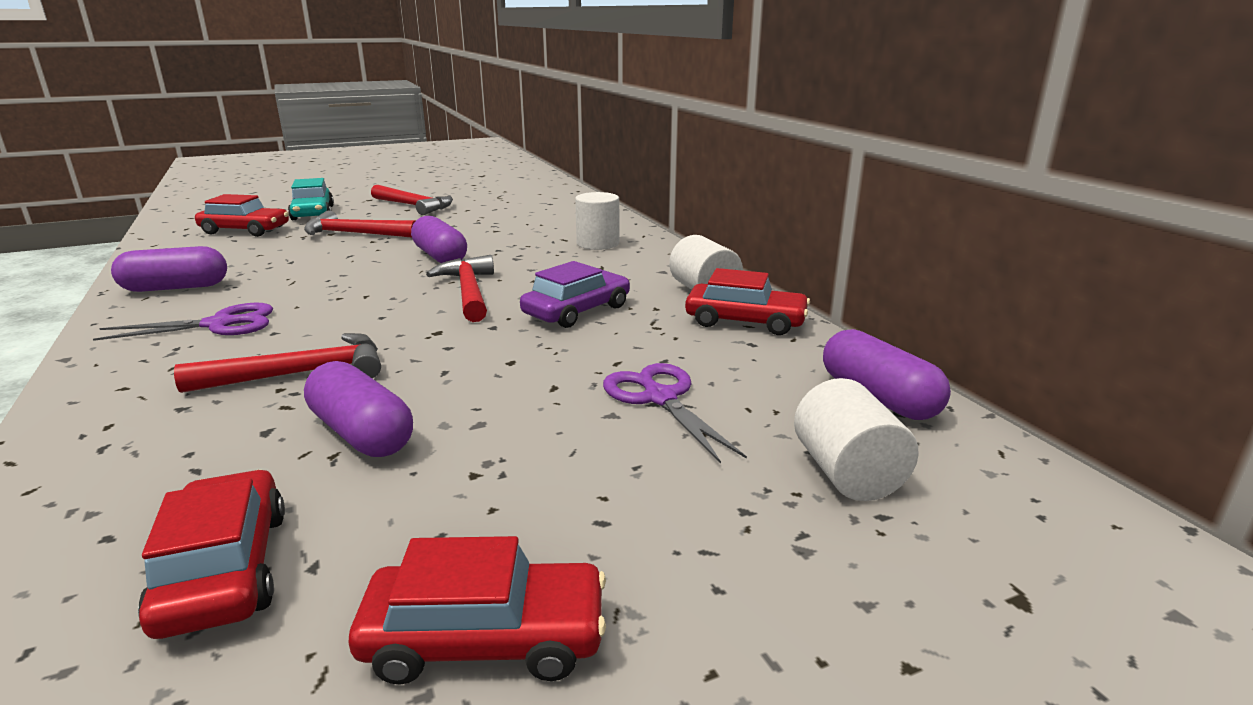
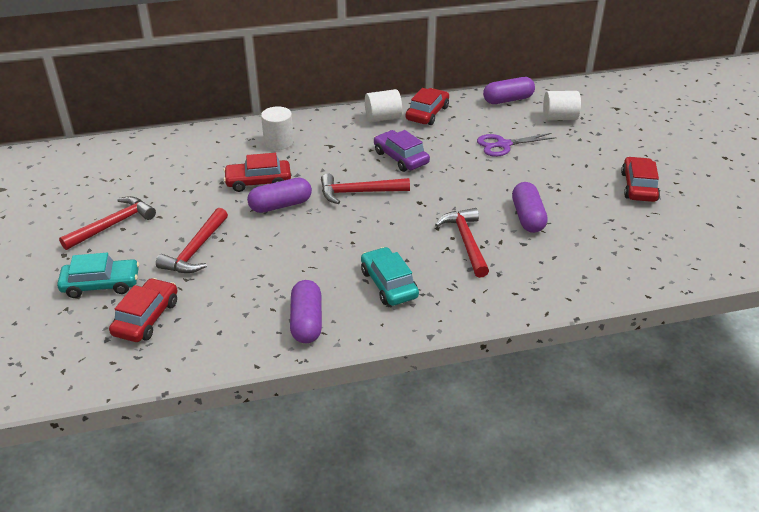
camera: 80 degrees left, 15 degrees up
purple scissors [93,303,273,341] -> turquoise car [361,247,419,306]
red car [138,470,285,639] -> red car moved to [224,153,291,192]
purple capsule [304,361,413,457] -> purple capsule turned 60 degrees counterclockwise [512,182,548,233]

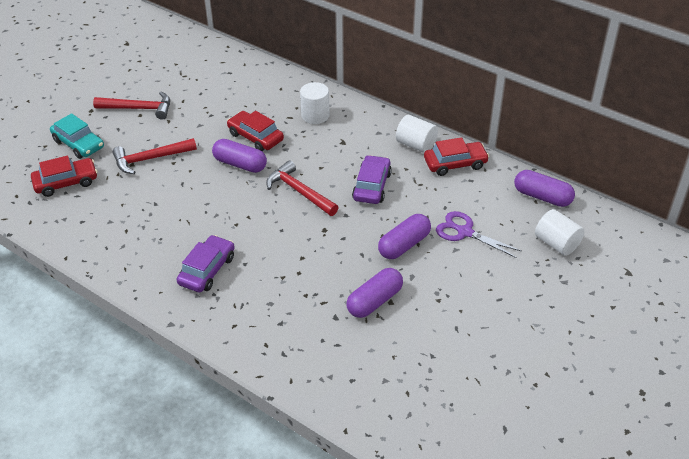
camera: 50 degrees right, 5 degrees up
purple capsule [290,280,322,343] -> purple capsule moved to [378,214,431,259]
turquoise car [361,247,419,306] -> purple car [176,235,235,293]
red hammer [435,208,489,278] -> none
red car [621,157,660,202] -> none

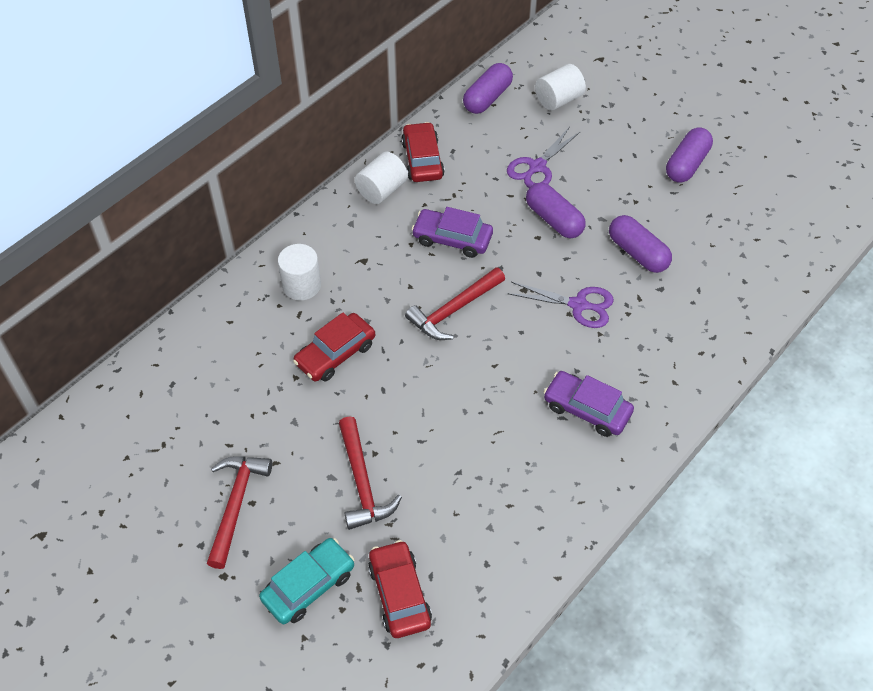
camera: 85 degrees left, 10 degrees up
purple capsule [212,139,267,173] -> purple capsule moved to [666,127,713,183]
none -> purple scissors [507,282,614,328]

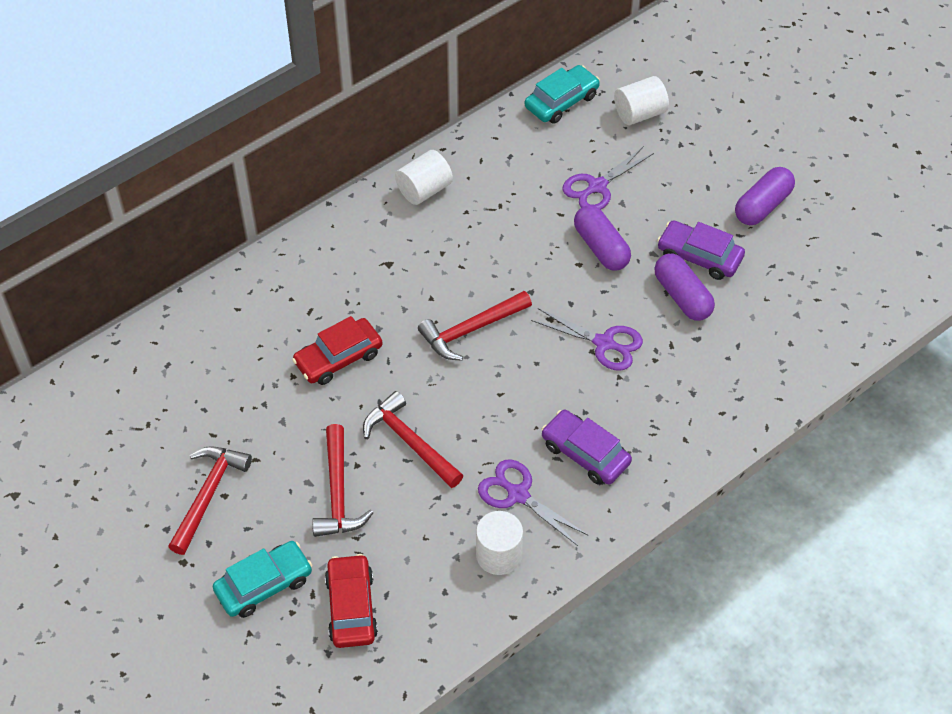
camera: 10 degrees right, 0 degrees up
white cylinder [278,244,321,300] -> white cylinder moved to [476,511,523,575]
red car [401,122,445,182] -> none
purple car [411,207,493,258] -> purple car moved to [657,220,745,280]
purple capsule [463,63,513,114] -> turquoise car [525,65,600,124]
none -> red hammer [363,391,464,488]
none -> purple scissors [478,459,588,546]

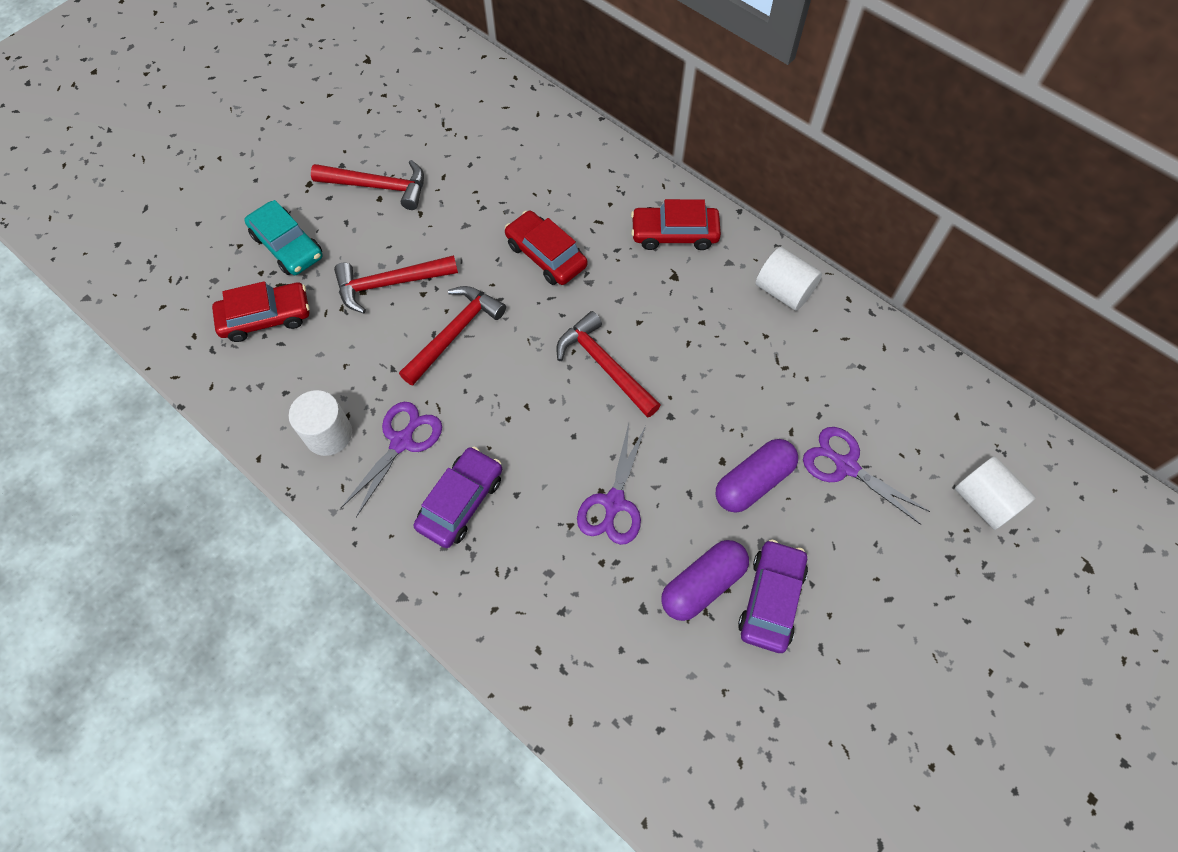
camera: 80 degrees right, 10 degrees up
turquoise car [525,65,600,124] -> none
purple capsule [735,167,795,225] -> none
none -> red car [631,199,721,250]

